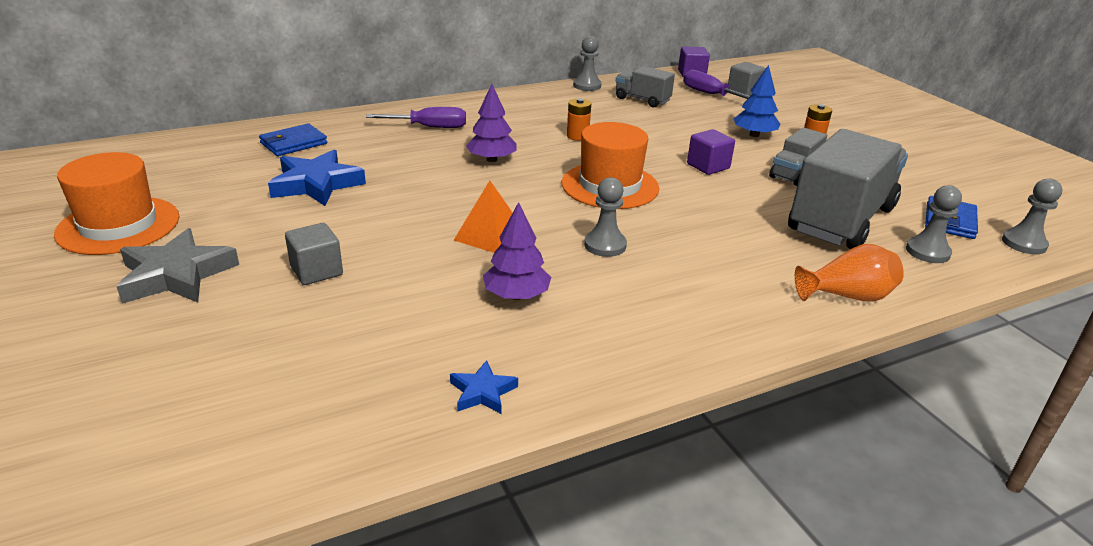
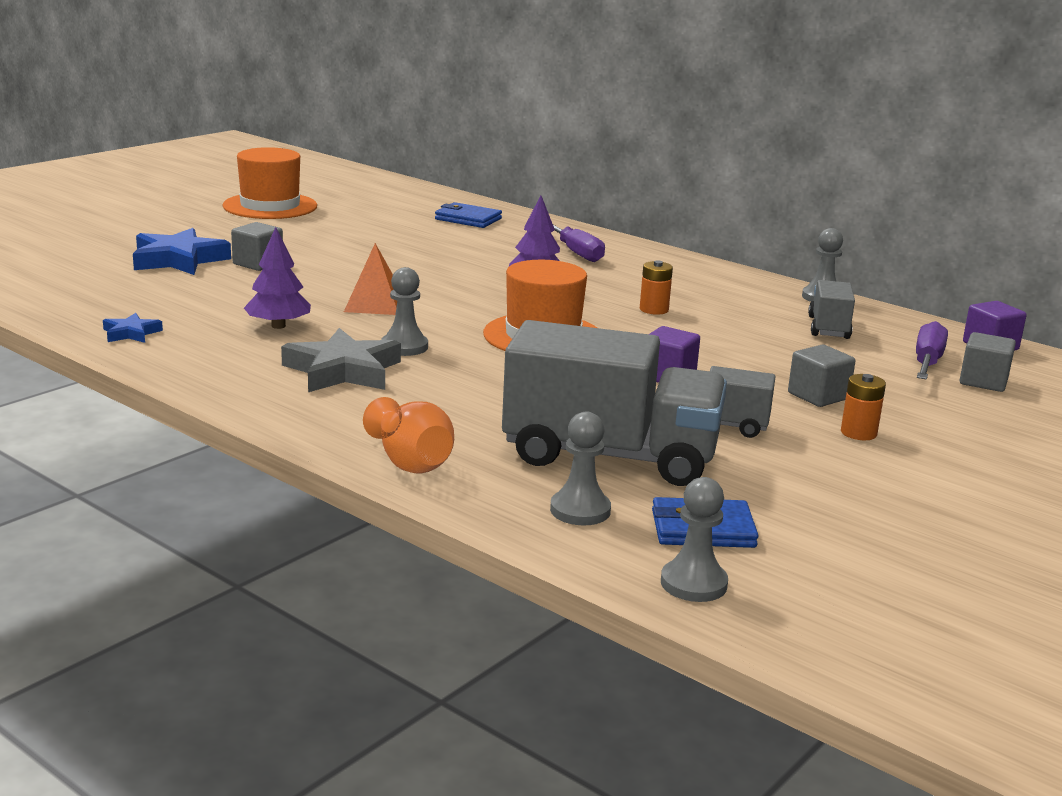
camera: 65 degrees right, 10 degrees down
grey star [116,228,239,304] -> grey star moved to [281,328,401,392]
blue star [268,150,366,206] -> blue star moved to [133,228,231,275]
blue tree [734,65,780,137] -> grey cube [788,345,855,407]

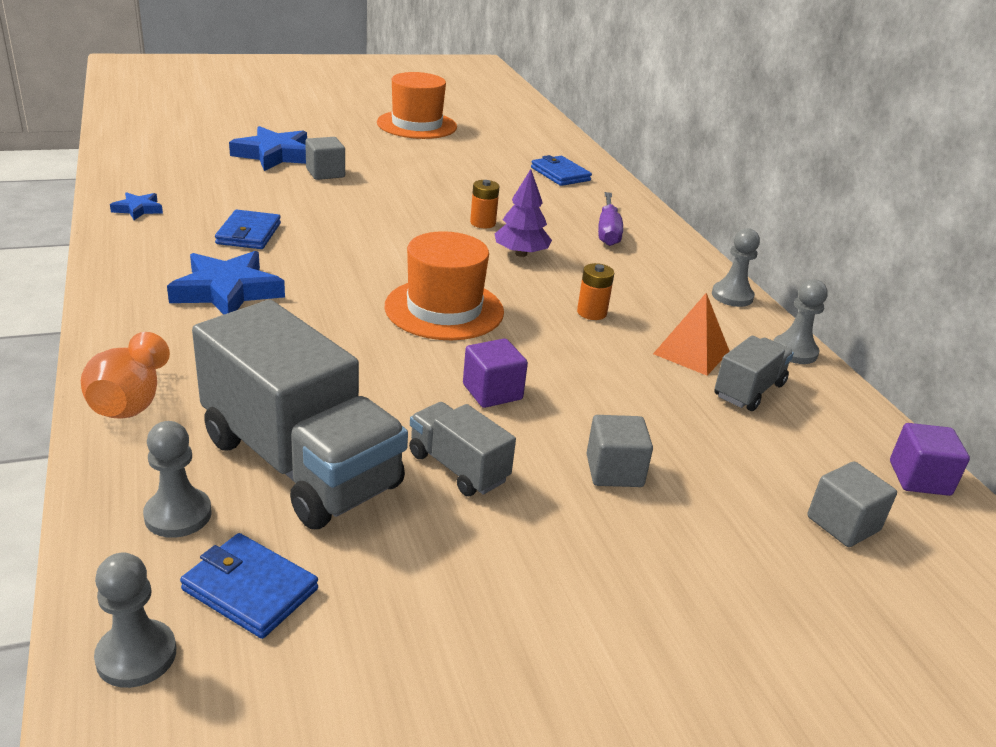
camera: 30 degrees right, 10 degrees up
purple tree [244,227,311,329] -> blue wallet [215,210,281,249]
grey star [281,328,401,392] -> blue star [167,251,285,315]
orange pyramid [344,243,397,315] -> orange pyramid moved to [653,293,730,376]
grey pawn [381,267,428,356] -> grey pawn moved to [712,228,760,307]
orange battery [841,374,886,440] -> orange battery moved to [470,180,500,228]
purple screwdriver [916,321,948,380] -> none

